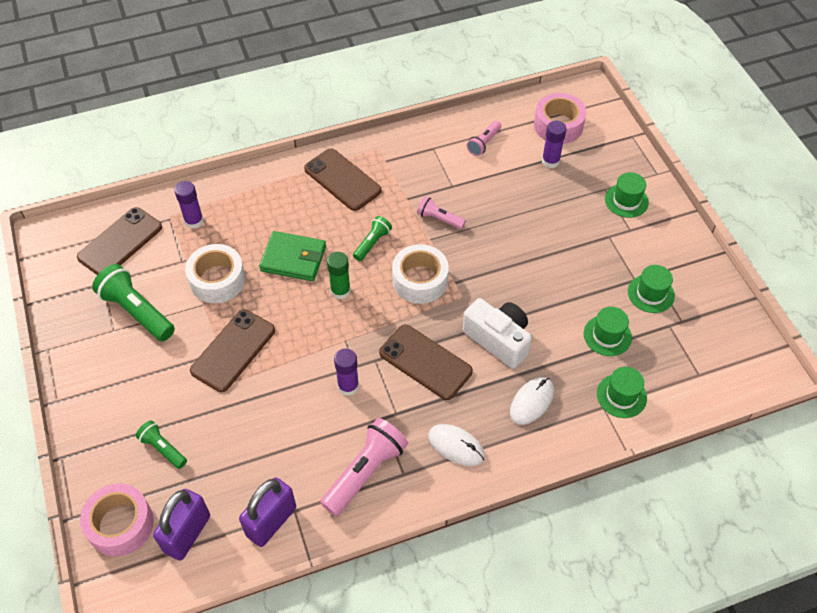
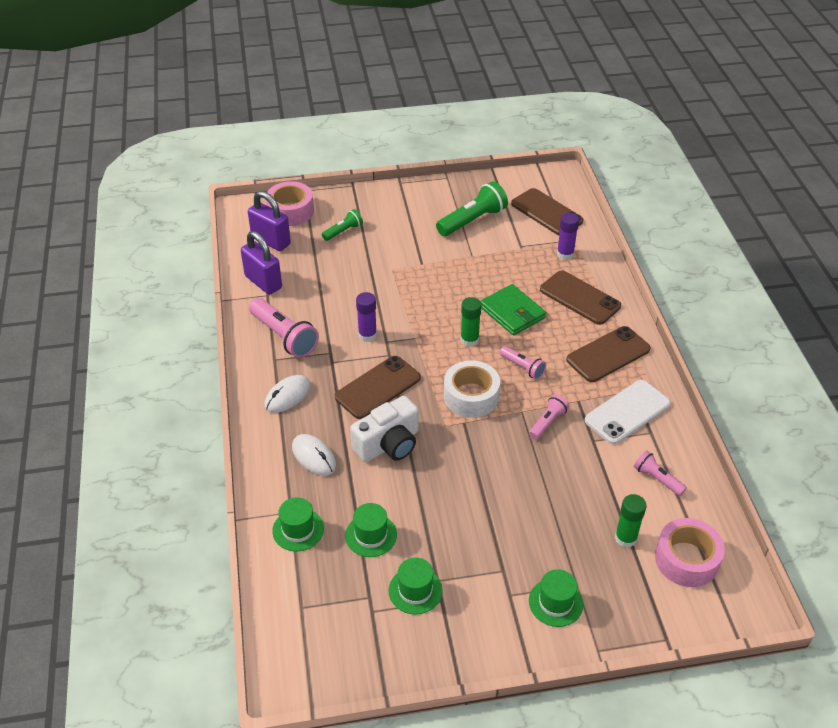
camera: 100 degrees right, 10 degrees down
white tape [185,244,245,303] -> none
brown phone [190,309,275,392] -> brown phone moved to [540,270,621,325]
green wallet [259,231,326,281] -> green wallet turned 60 degrees counterclockwise [480,284,546,336]
green flashlight [353,216,392,261] -> pink flashlight [500,346,546,380]
purple glue stick [542,121,567,168] -> green glue stick [615,494,646,548]
none -> white phone [584,380,671,444]

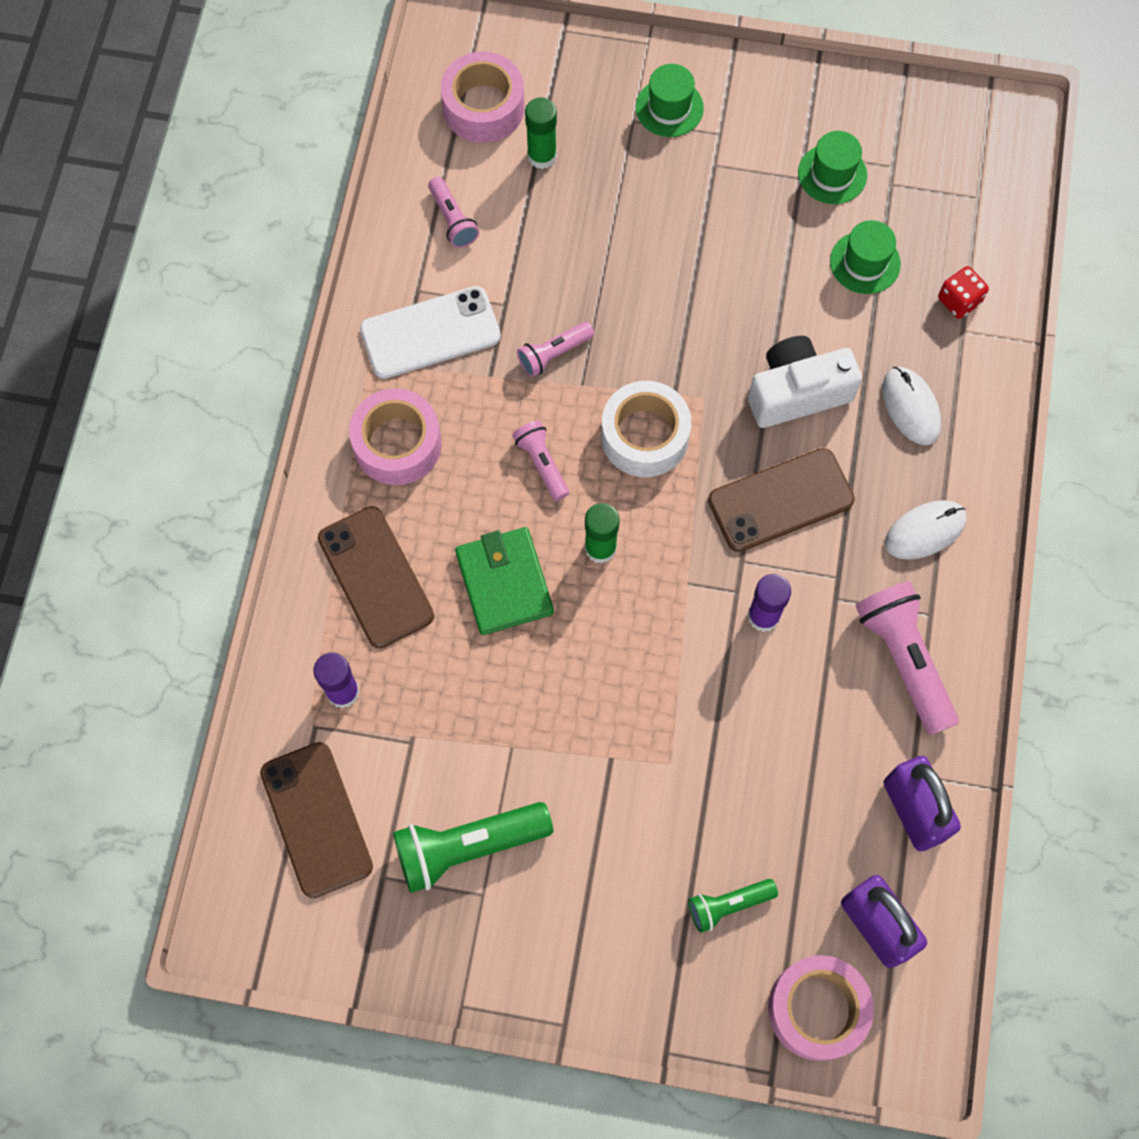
camera: 160 degrees left, 25 degrees up
green hat [272,497,324,551] -> red dice [938,266,989,319]
brown phone [566,326,651,382] -> pink tape [349,388,442,485]

